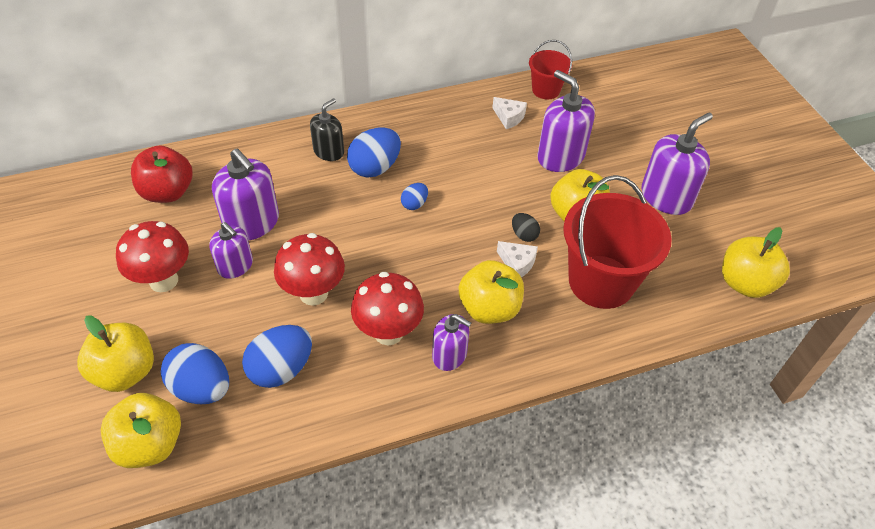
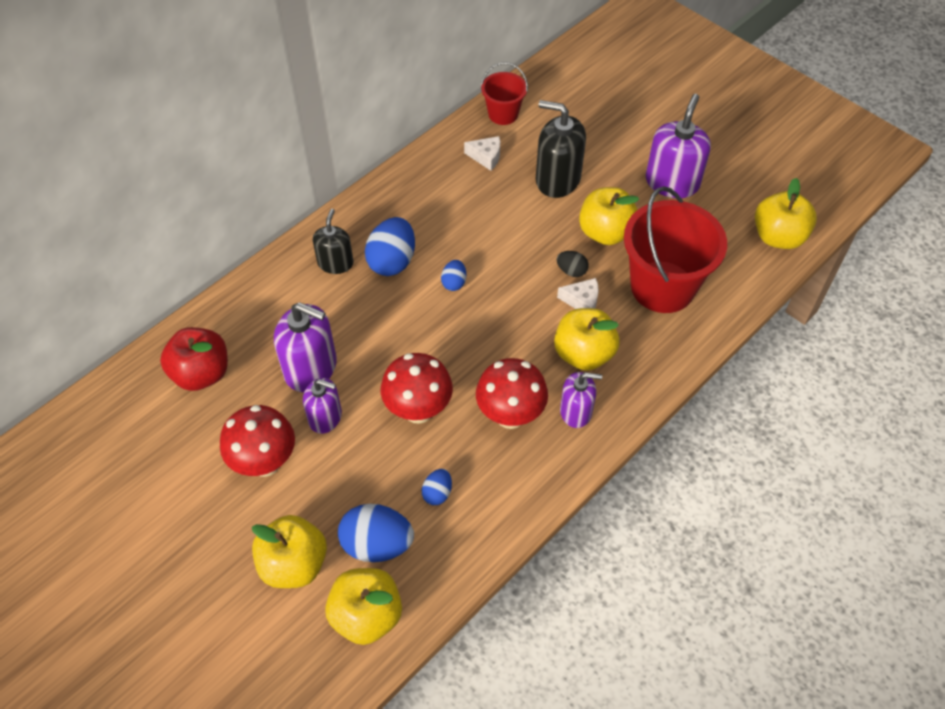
camera: 25 degrees left, 5 degrees up
blue egg [242,325,312,388] -> blue egg [422,469,452,505], size x0.52
purple soap dispenser [537,70,595,172] -> black soap dispenser [536,100,586,198]

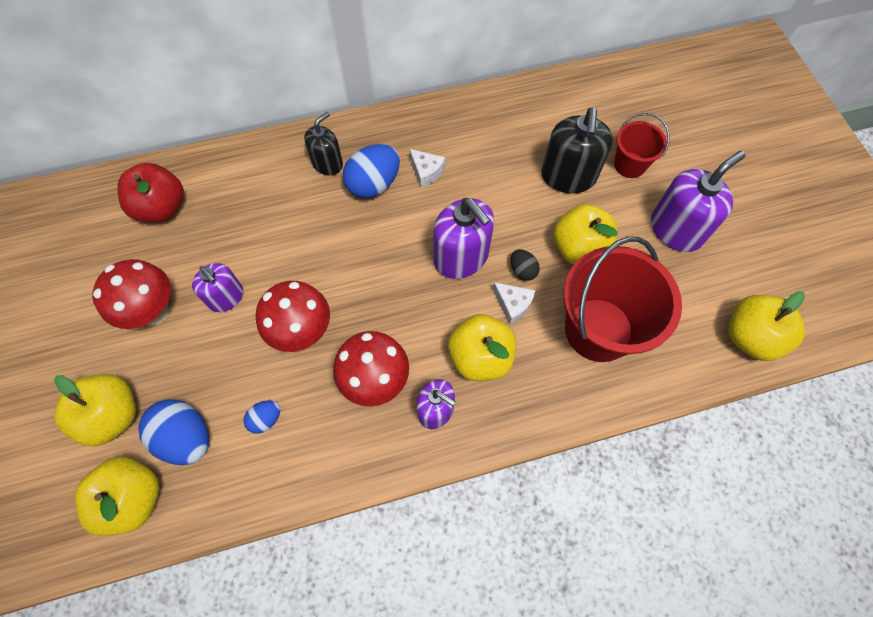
camera: 30 degrees right, 10 degrees up
purple soap dispenser [274,302,337,392] -> purple soap dispenser moved to [433,198,494,279]
blue egg [441,260,466,291] -> none
white cheese [464,136,500,171] -> white cheese moved to [410,149,446,188]
red bucket [481,62,528,125] -> red bucket moved to [614,113,670,178]
black soap dispenser [536,100,586,198] -> black soap dispenser turned 135 degrees counterclockwise [541,107,613,193]

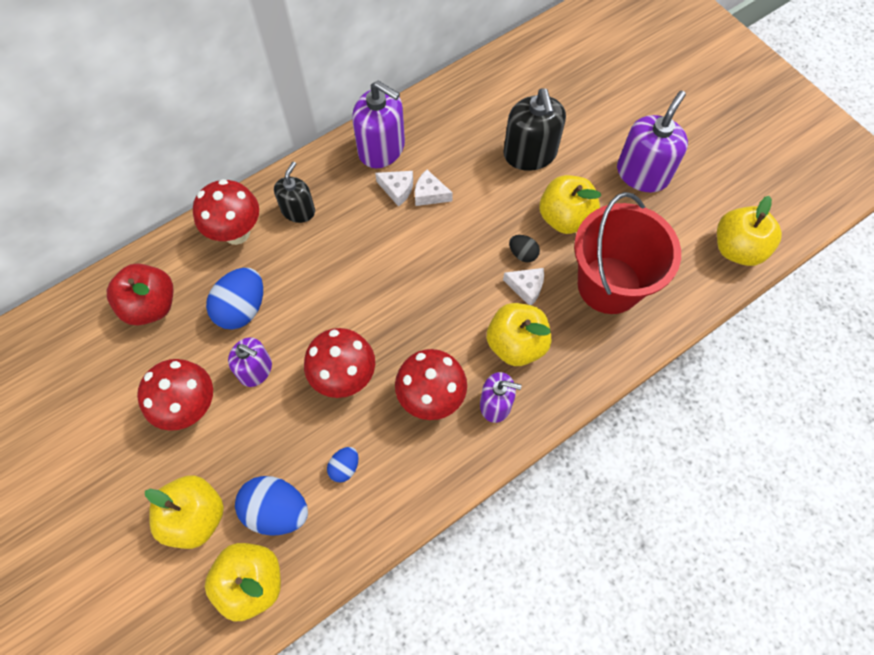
camera: 20 degrees left, 0 degrees up
blue egg [343,144,400,199] -> blue egg moved to [206,268,263,330]
purple soap dispenser [433,198,494,279] -> purple soap dispenser moved to [352,81,405,168]
red bucket [614,113,670,178] -> none
none -> red mushroom [193,179,259,245]
none -> white cheese [415,170,453,206]

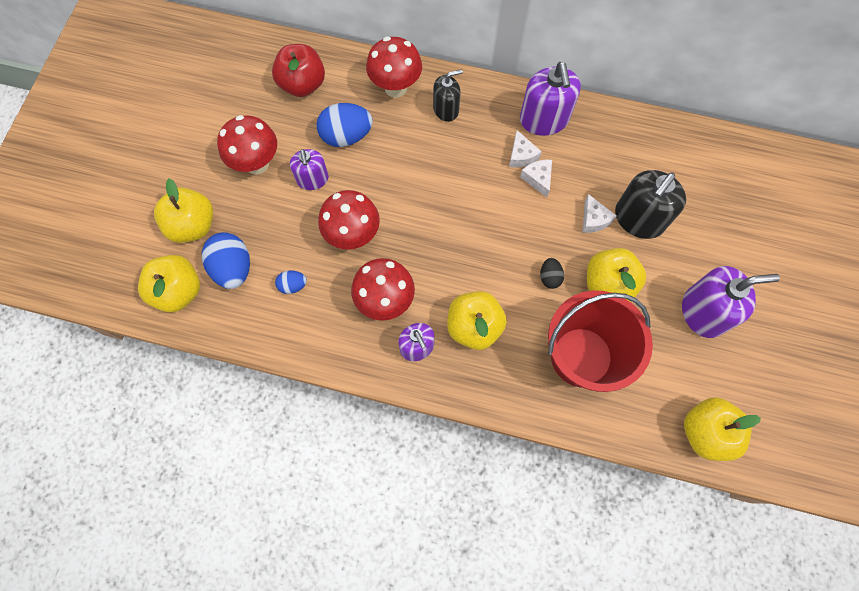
camera: 50 degrees right, 5 degrees up
white cheese [503,268,544,305] -> white cheese moved to [582,194,617,233]

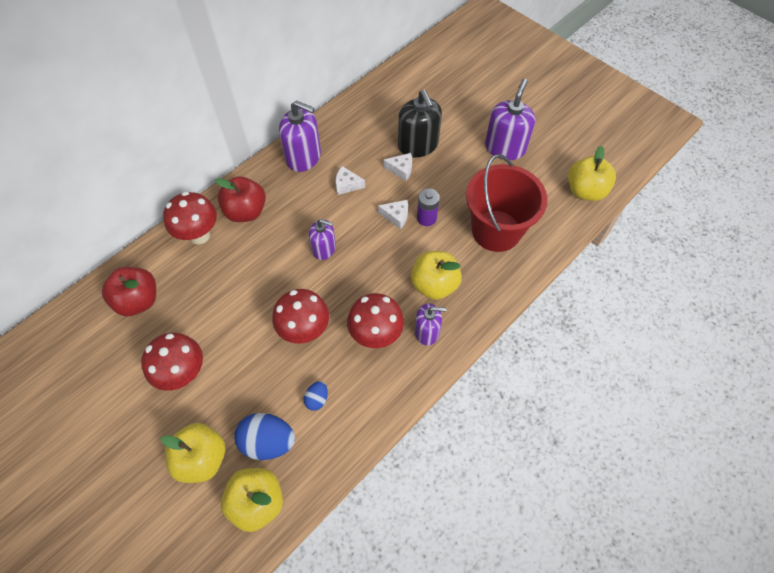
camera: 60 degrees left, 10 degrees down
purple soap dispenser [290,149,329,190] -> purple soap dispenser moved to [309,219,336,260]
blue egg [316,103,373,147] -> none
black soap dispenser [433,69,463,122] -> red apple [215,176,266,222]
white cheese [509,130,542,168] -> white cheese moved to [378,200,408,229]
black egg [540,258,564,289] -> purple battery [417,188,440,226]
yellow apple [587,248,646,301] -> none

